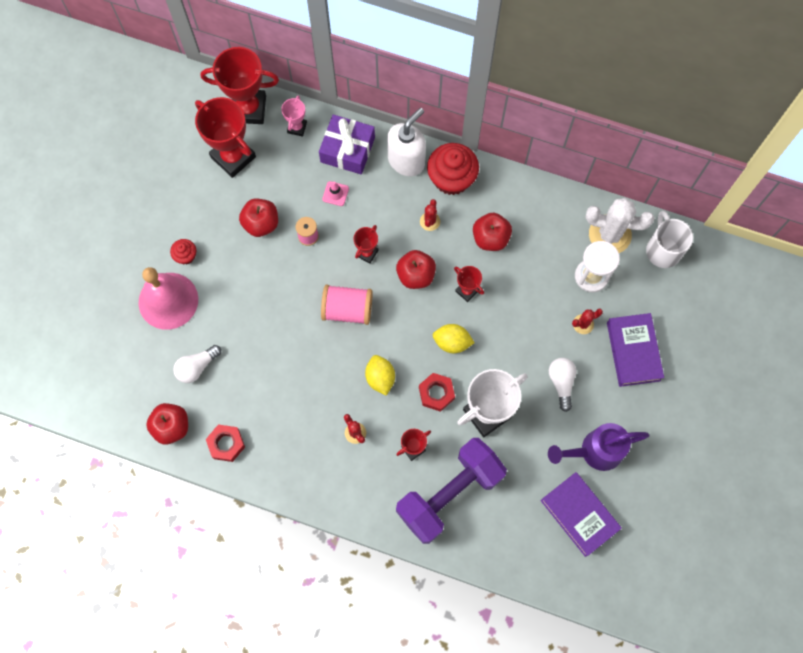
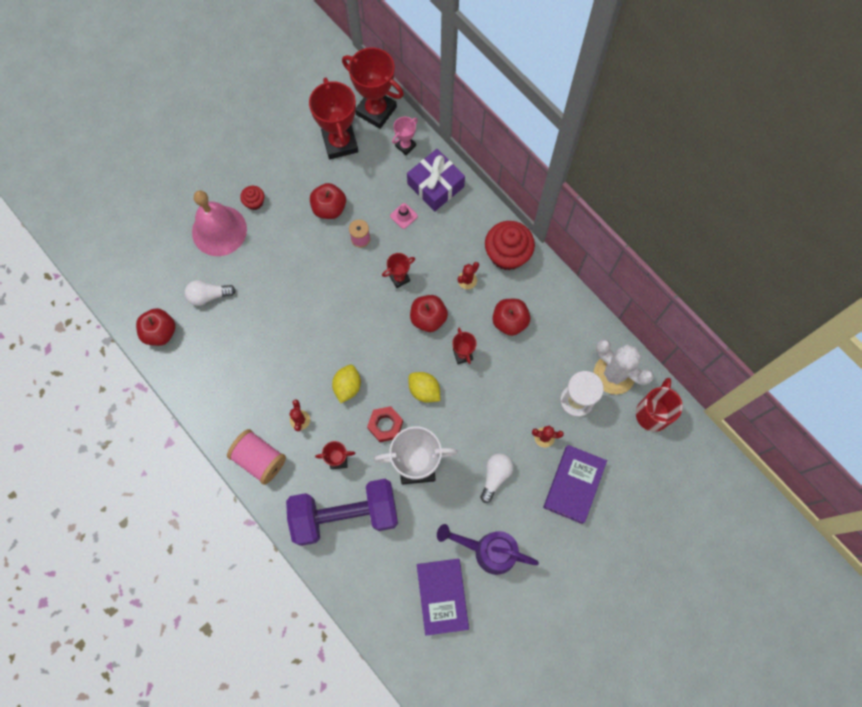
camera: 30 degrees right, 0 degrees up
red nut [206,424,245,462] -> none
pink spool [321,285,373,325] -> pink spool moved to [227,429,286,485]
white soap dispenser [387,108,426,176] -> none
white mug [646,211,693,268] -> red mug [636,378,683,432]

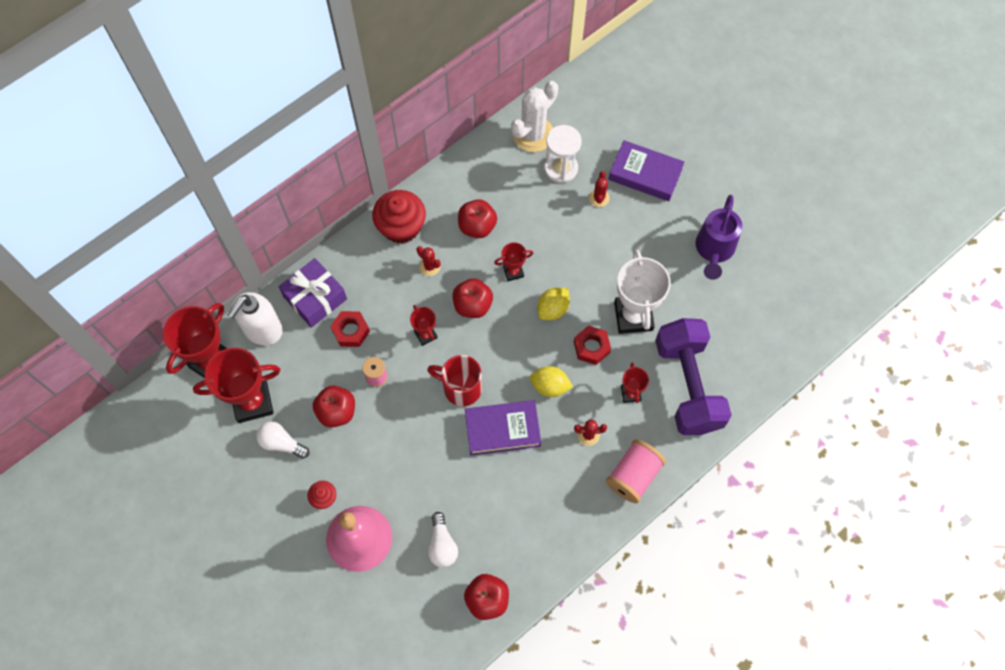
camera: 90 degrees left, 5 degrees down
pink traffic cone [390,203,418,229] -> red nut [330,311,370,347]
pink trophy [392,117,418,155] -> white soap dispenser [228,292,283,345]
purple book [417,558,469,636] -> purple book moved to [465,400,541,455]
white light bulb [480,453,514,503] -> white light bulb moved to [256,421,309,459]
red mug [636,378,683,432] -> red mug moved to [427,355,482,406]

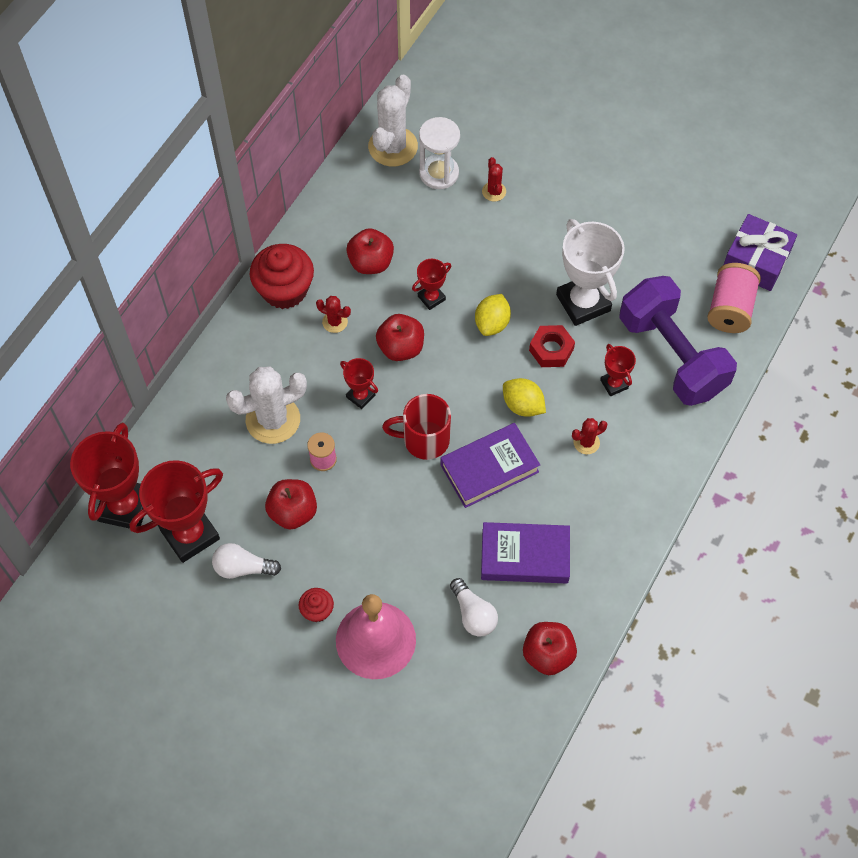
camera: 20 degrees left, 5 degrees down
white soap dispenser [228,292,283,345] -> none
purple gift [279,258,347,328] -> purple gift moved to [724,214,797,291]
red nut [330,311,370,347] -> white cactus [226,367,307,444]
yellow lemon [530,366,573,397] -> yellow lemon turned 45 degrees clockwise [503,378,546,417]
pink spool [606,440,666,503] -> pink spool moved to [707,263,761,333]
purple book [608,140,684,201] -> purple book moved to [481,522,570,583]
purple watering can [695,195,742,280] -> none

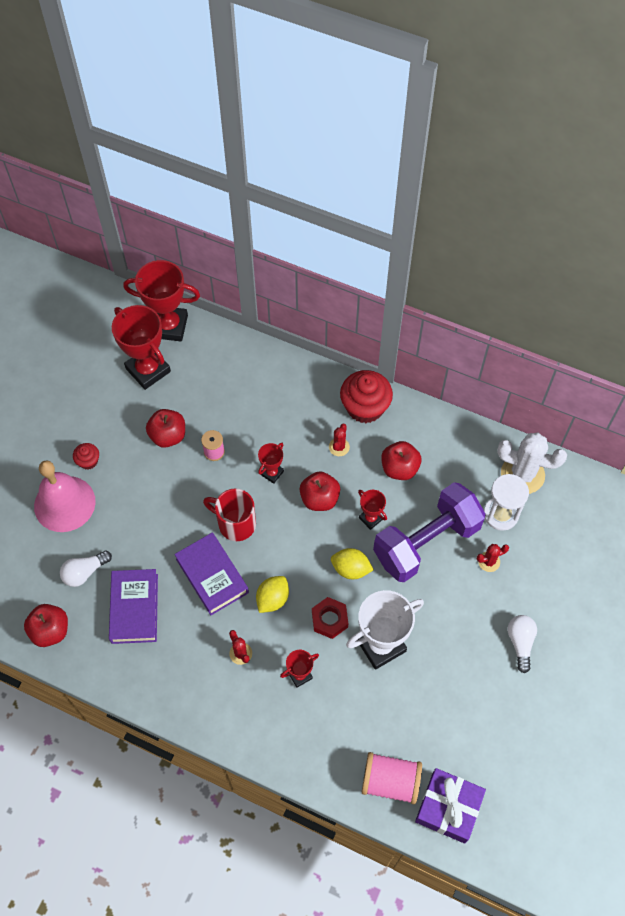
camera: 85 degrees right, 0 degrees up
white light bulb [212,543,281,579] -> white light bulb moved to [508,615,537,673]
white cactus [226,367,307,444] -> none
red mug [382,394,451,460] -> red mug turned 60 degrees counterclockwise [203,489,256,541]
purple dumbbell [619,276,737,406] -> purple dumbbell moved to [373,482,486,582]

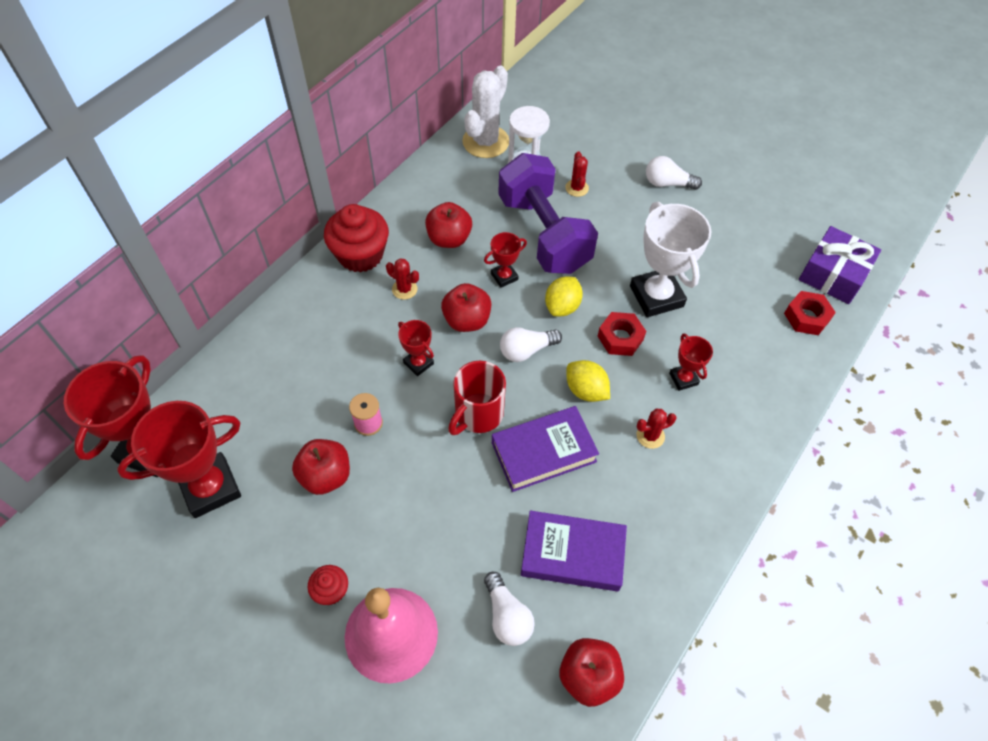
camera: 80 degrees left, 5 degrees down
pink spool [362,752,422,804] -> red nut [784,291,836,335]
none -> white light bulb [500,327,562,362]

